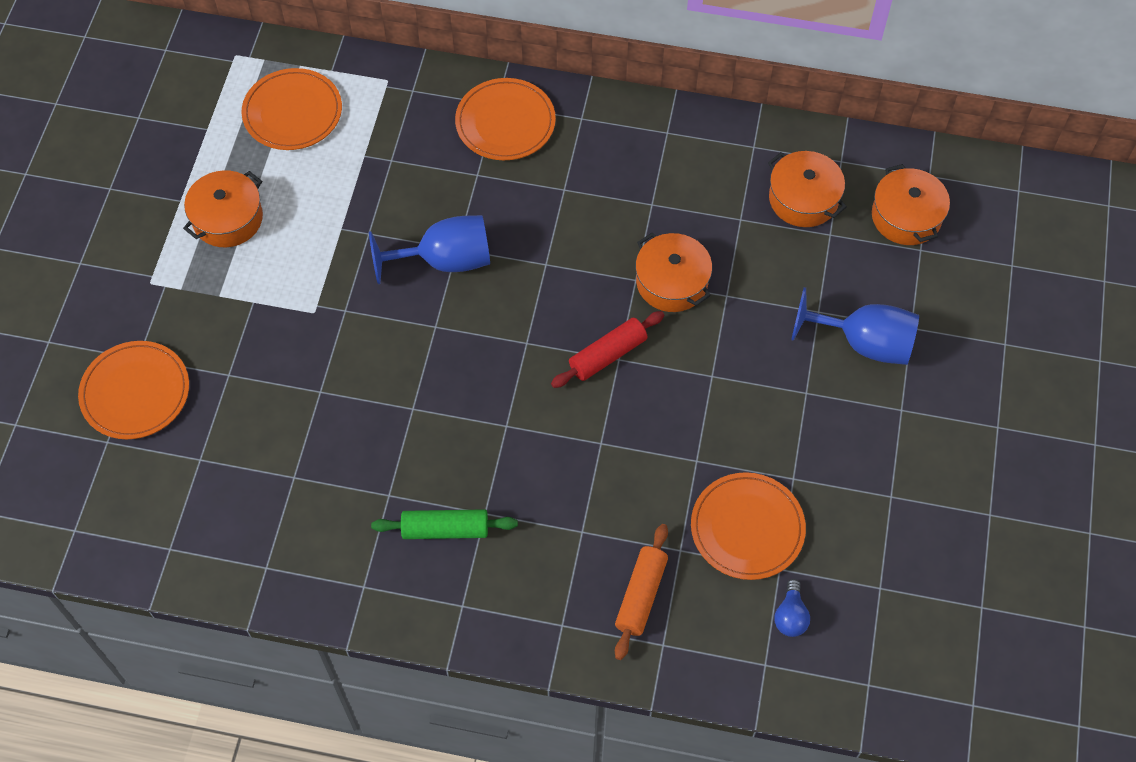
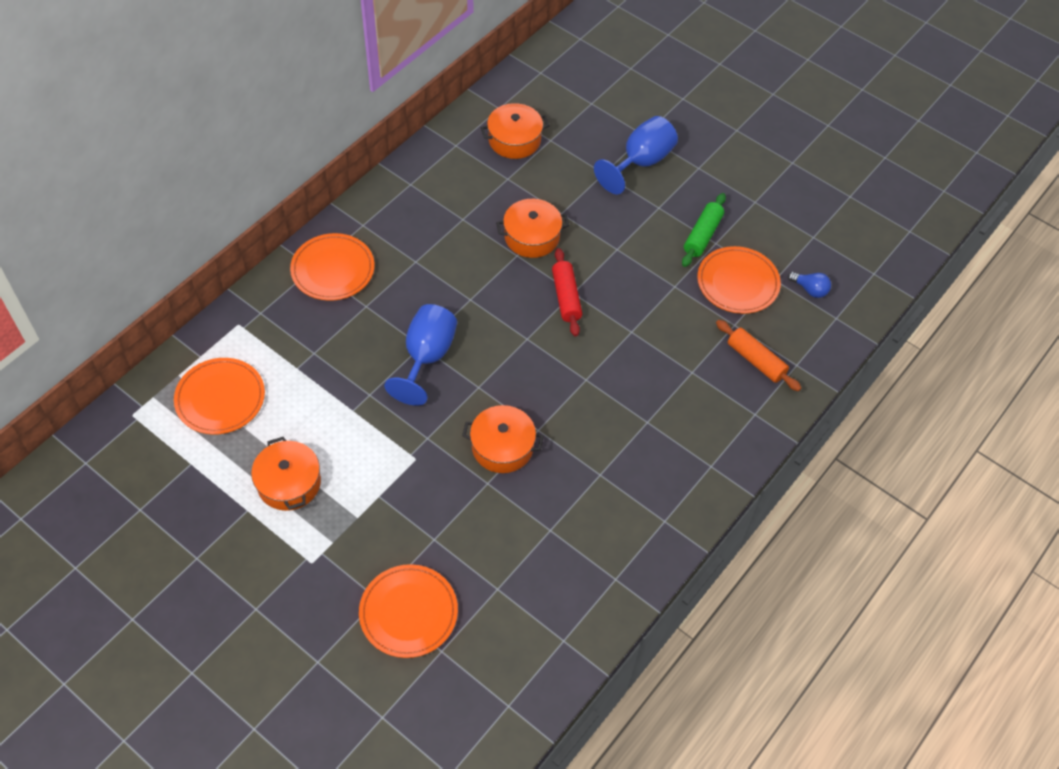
camera: 65 degrees left, 5 degrees down
green rolling pin [371,509,518,539] -> green rolling pin moved to [682,193,726,267]
orange pot [872,164,950,245] -> orange pot moved to [462,405,544,473]

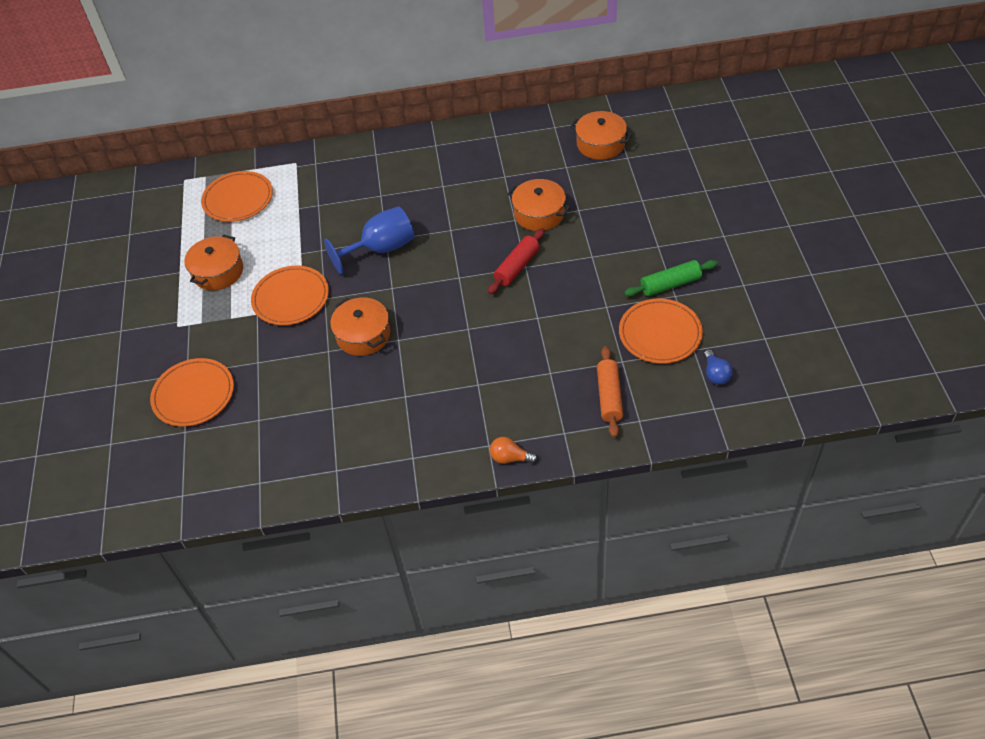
camera: 50 degrees right, 5 degrees down
orange plate [290,233,375,301] -> orange plate moved to [251,266,329,325]
blue goblet [594,116,678,194] -> none
none -> orange light bulb [490,437,538,464]

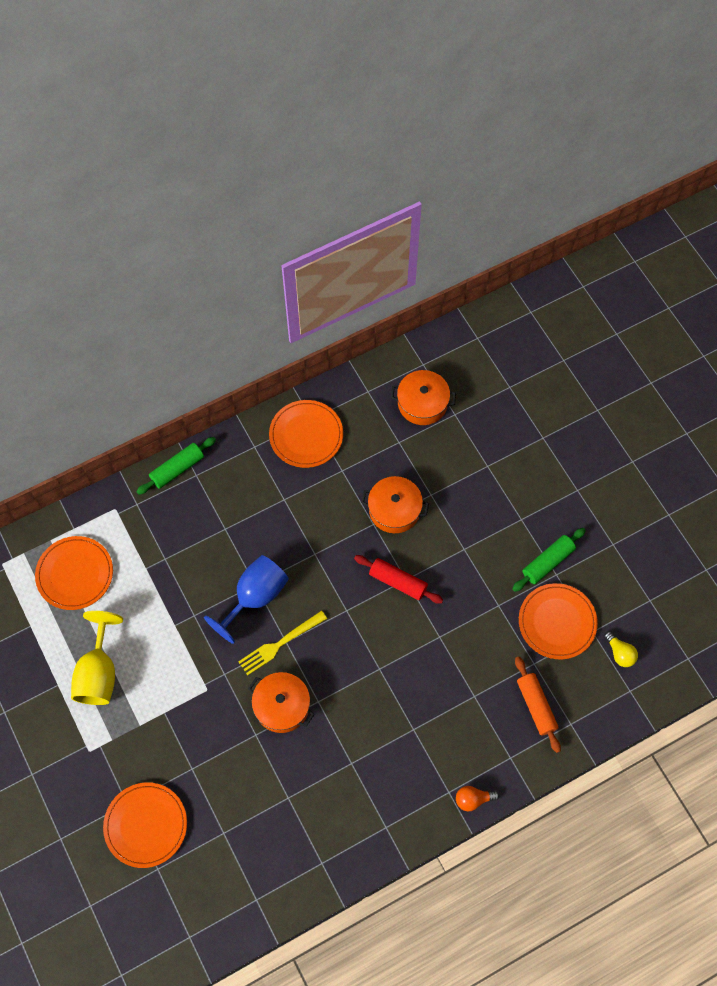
camera: 25 degrees left, 15 degrees up
orange pot [184,234,243,290] -> yellow goblet [71,611,123,705]
orange plate [251,266,329,325] -> orange plate moved to [269,400,343,468]
red rolling pin [488,228,545,294] -> red rolling pin turned 75 degrees counterclockwise [354,555,443,604]
blue light bulb [704,350,733,385] -> yellow light bulb [604,631,638,667]
none -> green rolling pin [136,437,216,495]
none -> yellow fork [238,610,327,676]

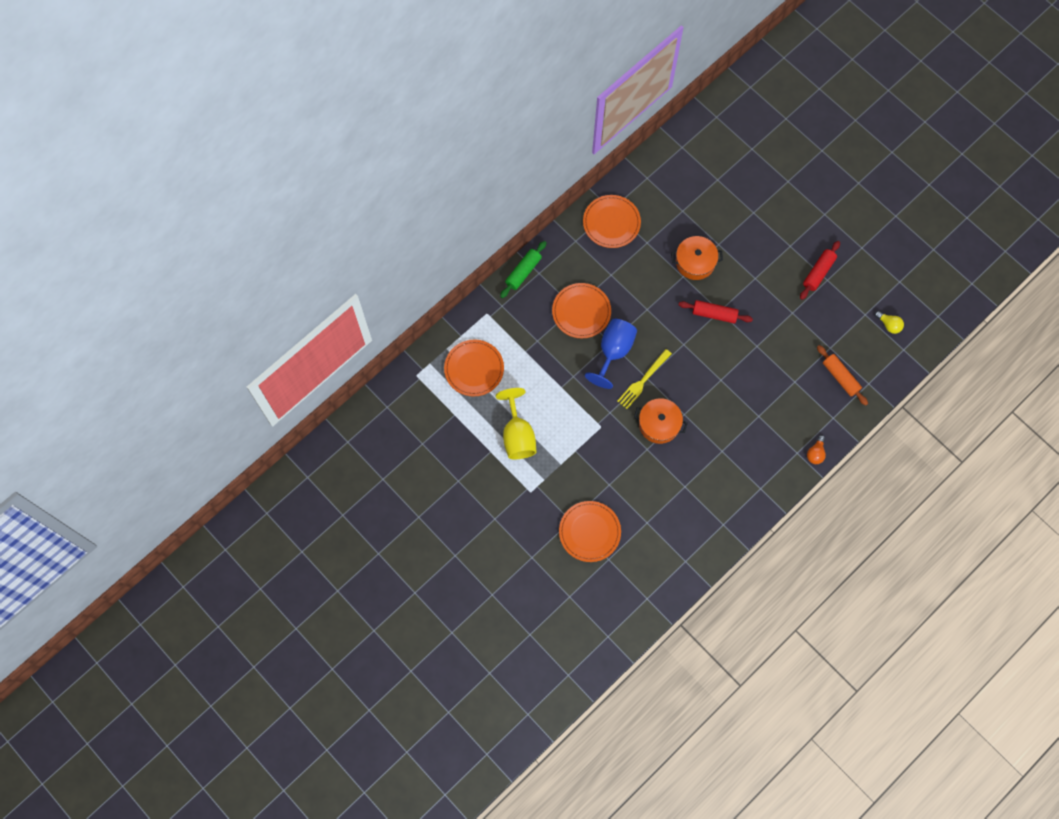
camera: 15 degrees left, 5 degrees up
orange pot [391,370,456,425] -> none
orange light bulb [456,786,499,811] -> orange light bulb turned 45 degrees counterclockwise [807,435,826,464]
green rolling pin [512,528,586,592] -> red rolling pin [800,241,840,300]
orange plate [519,583,598,659] -> orange plate moved to [552,283,611,338]

